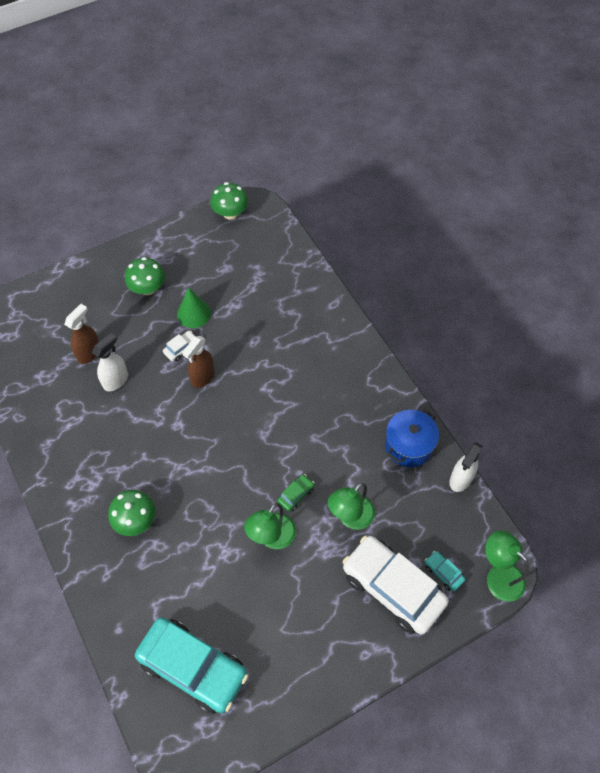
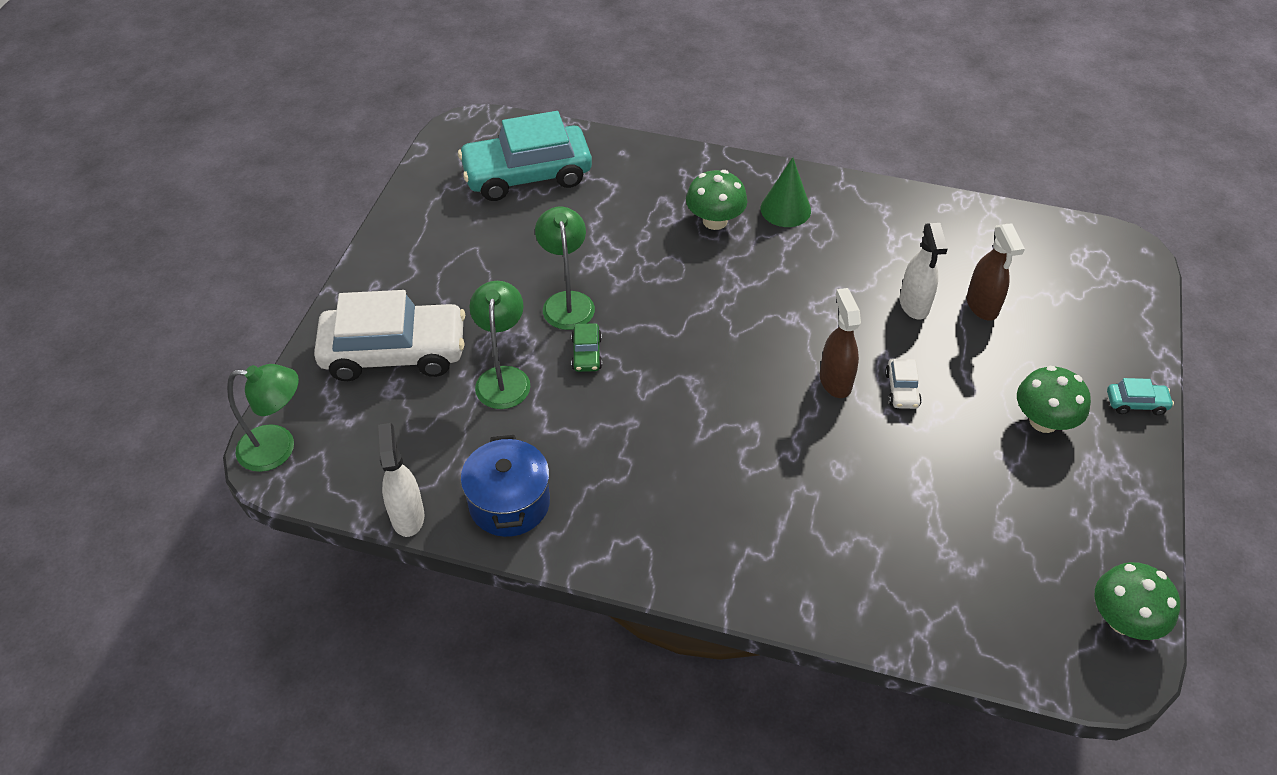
camera: 135 degrees right, 10 degrees down
green cone [177,287,211,328] -> green cone moved to [760,157,811,227]
turquoise car [425,551,465,591] -> turquoise car moved to [1107,378,1174,415]

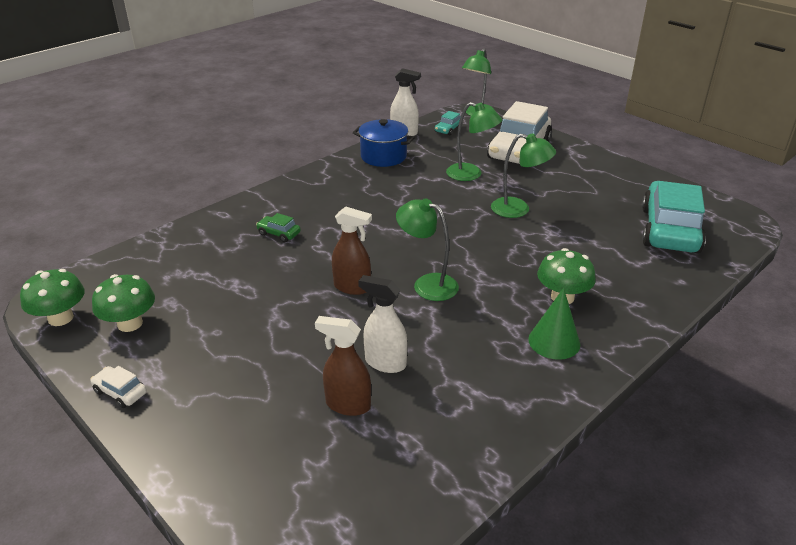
camera: 120 degrees right, 15 degrees down
green car [571,323,602,372] -> green car moved to [256,213,301,242]
white car [885,358,922,409] -> white car moved to [90,366,147,408]
green mushroom [1017,366,1091,433] -> green mushroom moved to [92,274,155,332]
turquoise car [1107,378,1174,415] -> turquoise car moved to [435,111,462,136]
none -> green lamp [396,198,459,301]

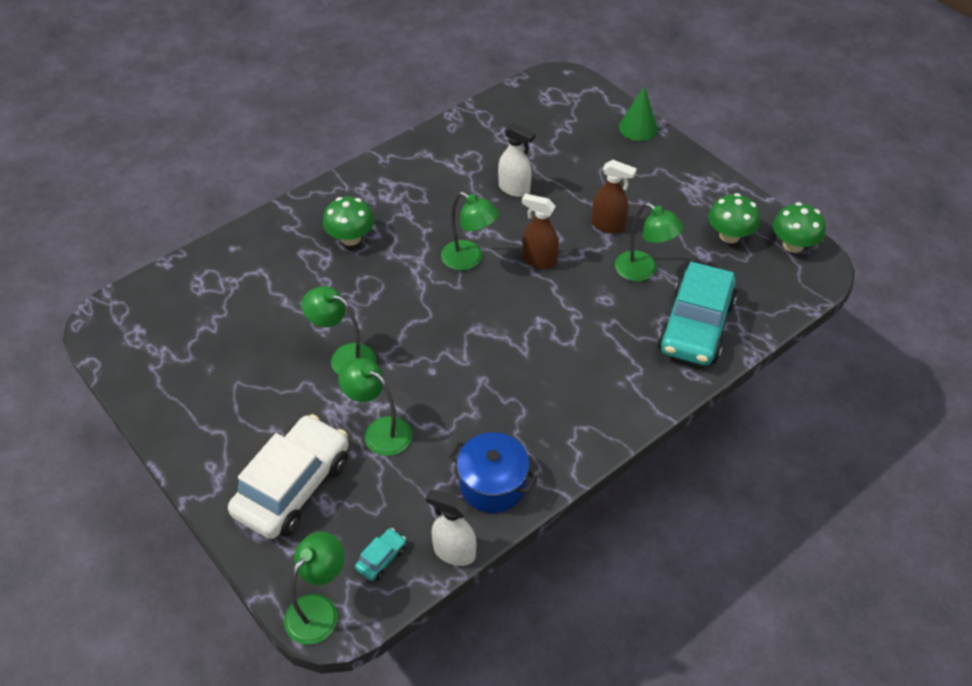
camera: 175 degrees left, 15 degrees up
white car [90,366,147,408] -> none
green car [256,213,301,242] -> none
brown spray bottle [315,316,371,416] -> brown spray bottle moved to [591,160,637,234]
green cone [528,288,580,360] -> green cone moved to [619,86,658,141]
turquoise car [642,181,706,253] -> turquoise car moved to [658,262,737,366]
none -> green lamp [615,203,684,282]

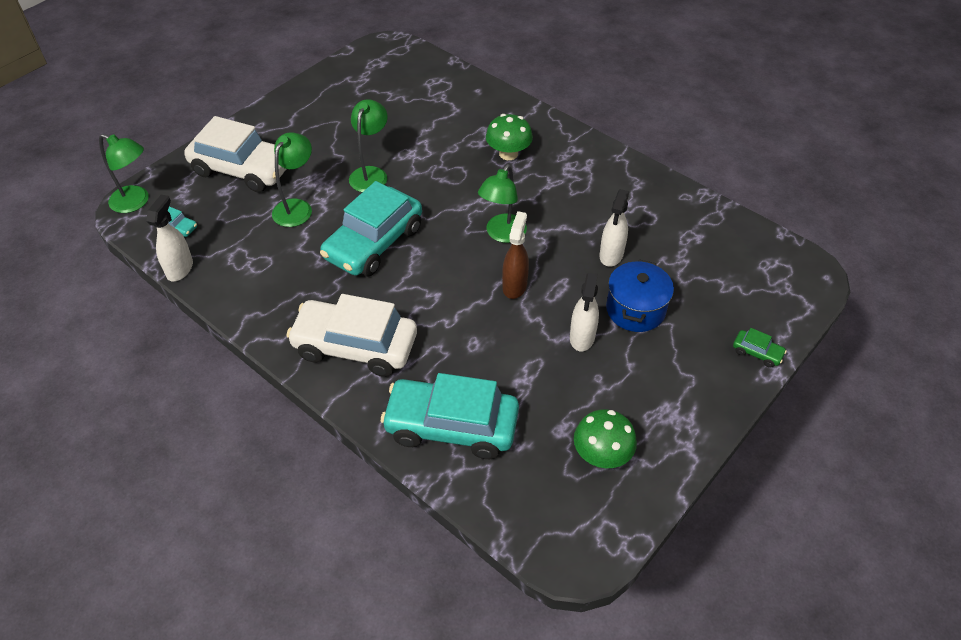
camera: 80 degrees right, 0 degrees up
blue pot [449,432,538,513] -> blue pot moved to [606,259,674,332]
brown spray bottle [591,160,637,234] -> white spray bottle [570,272,599,351]
green lamp [615,203,684,282] -> none
green cone [619,86,658,141] -> green car [733,328,787,368]
green mushroom [773,202,825,253] -> none
none -> white car [286,294,417,377]
none -> turquoise car [320,181,422,276]

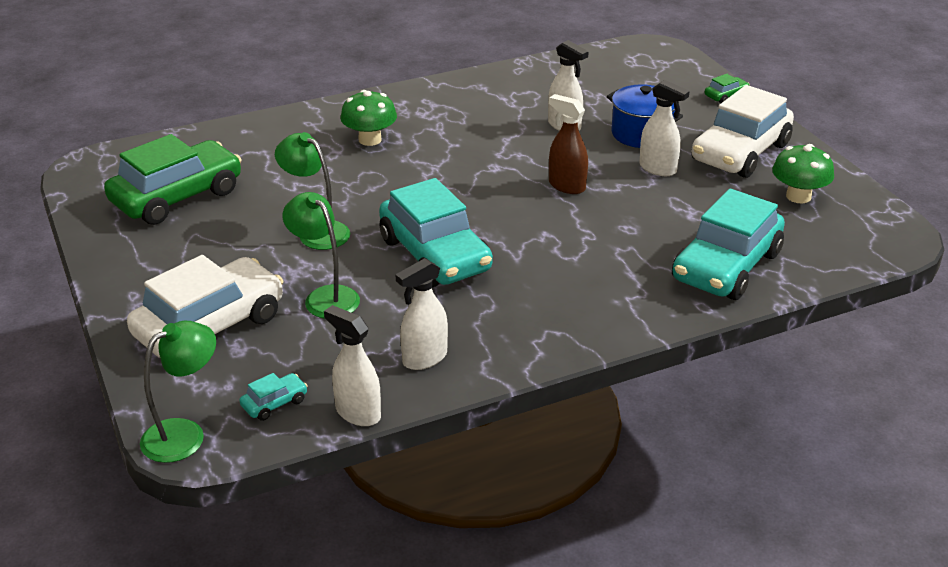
camera: 65 degrees left, 15 degrees down
white car [286,294,417,377] -> white car moved to [691,85,794,178]
green lamp [478,164,527,243] -> none
none -> green car [104,134,242,225]
none -> white spray bottle [395,258,448,370]

